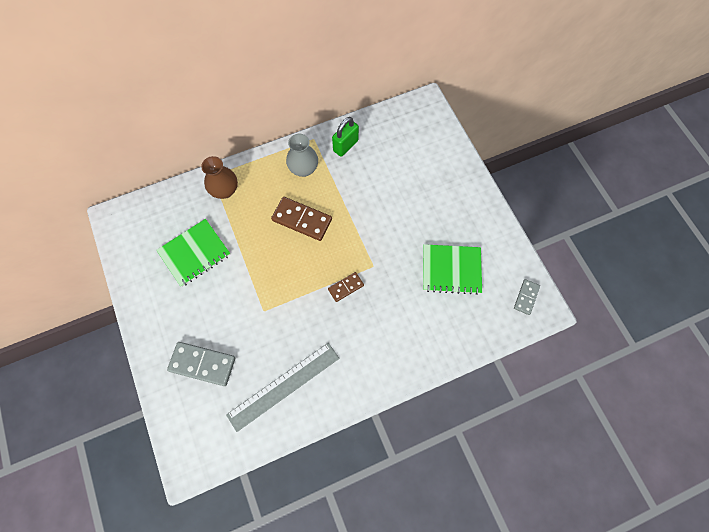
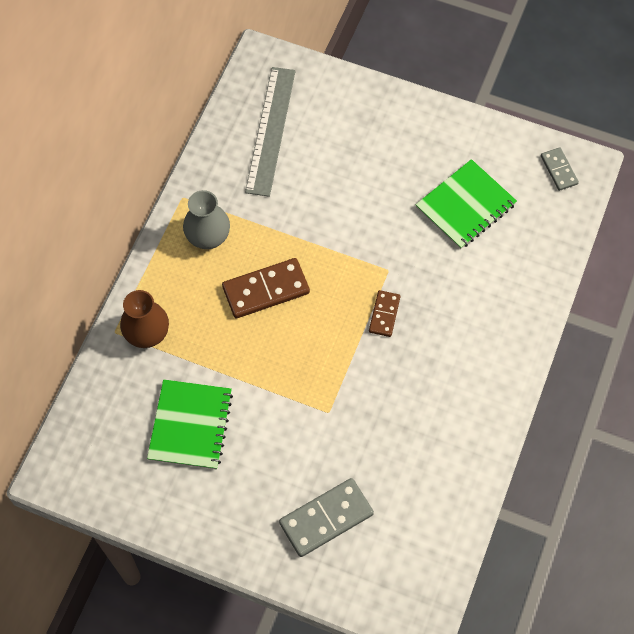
camera: 45 degrees left, 5 degrees down
grey ruler [226,343,340,432] -> grey ruler moved to [245,67,296,197]
green padlock [332,117,359,157] -> none

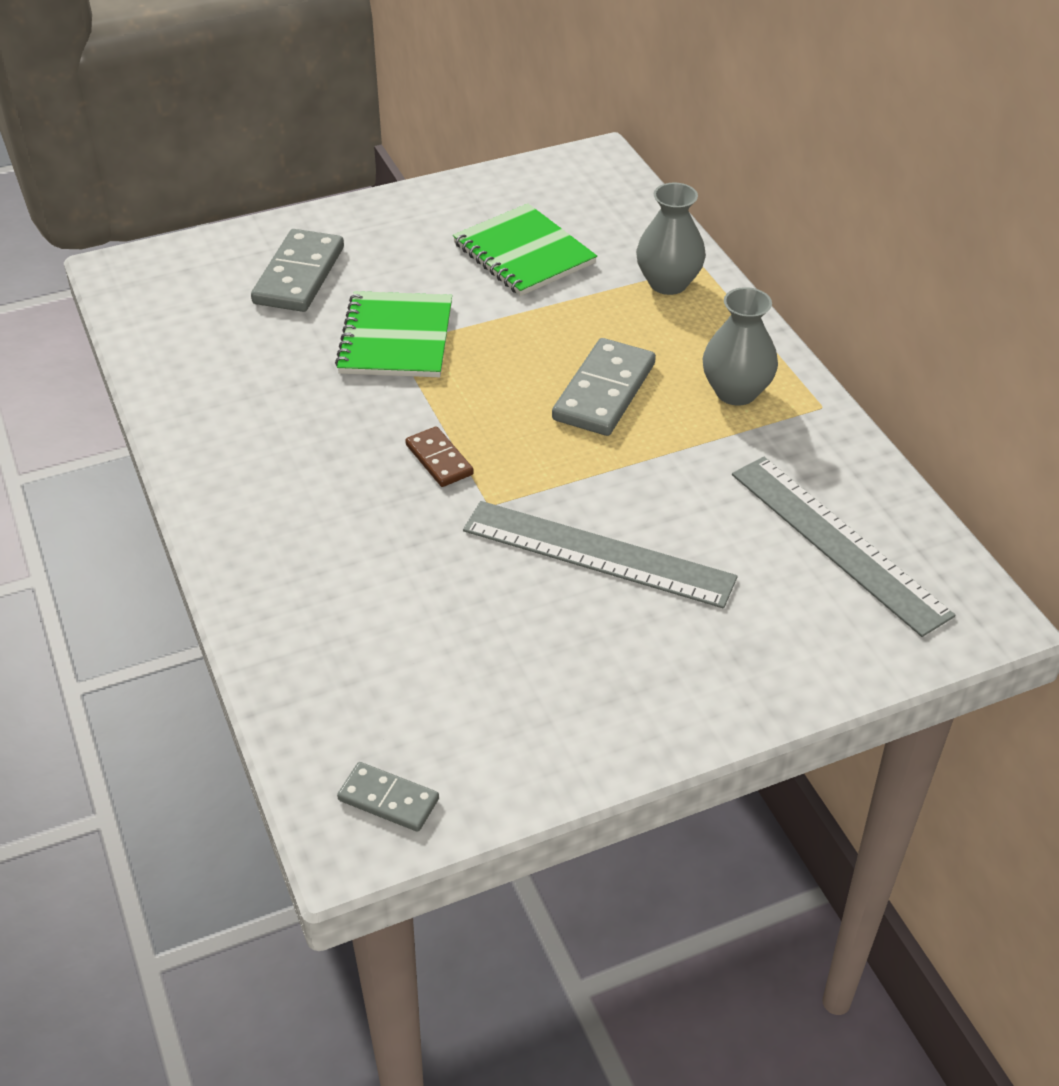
camera: 135 degrees right, 20 degrees down
brown vase [120,290,169,348] -> grey vase [636,183,706,295]
brown domino [222,258,310,318] -> grey domino [552,338,656,436]
green notebook [415,159,517,249] -> green notebook moved to [335,291,452,377]
none -> grey ruler [463,501,738,608]

